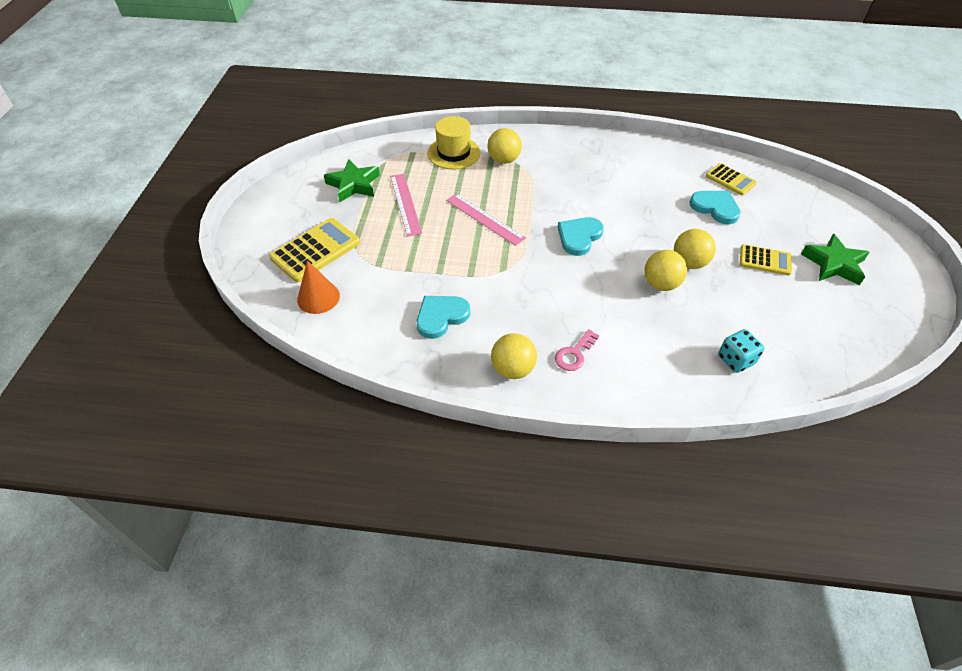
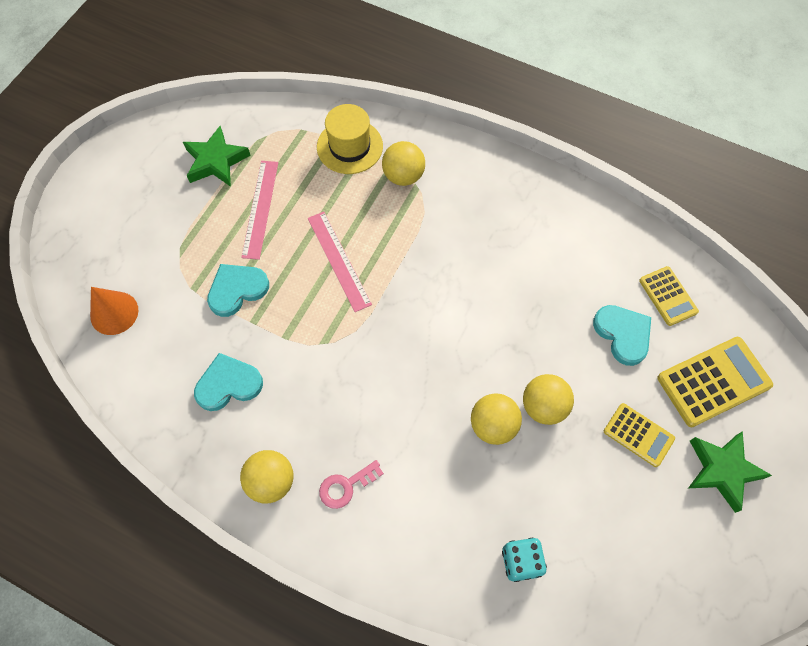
camera: 20 degrees right, 15 degrees up
yellow calculator [269,218,360,282] -> yellow calculator moved to [658,337,773,427]
turquoise heart [558,217,604,256] -> turquoise heart moved to [207,264,269,317]

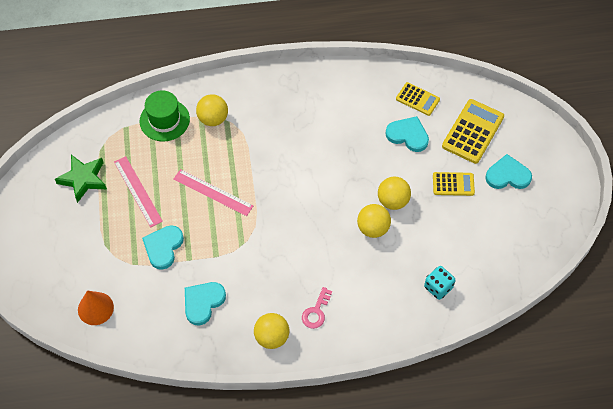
camera: 35 degrees left, 5 degrees down
yellow hat [317,104,383,174] -> green hat [140,90,190,141]
green star [688,431,772,513] -> turquoise heart [485,154,532,189]

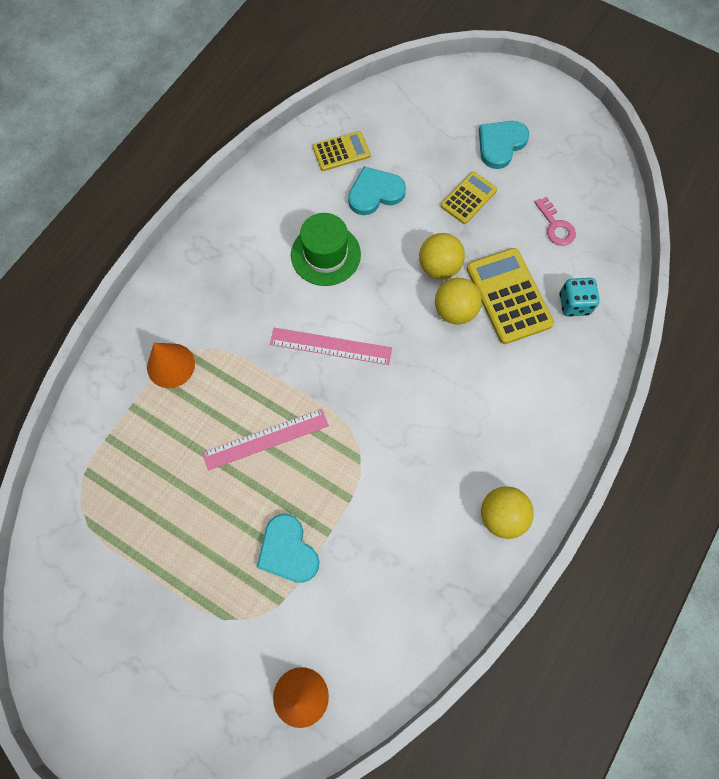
camera: 50 degrees left, 10 degrees up
green star [55,155,107,203] -> none
pink ruler [114,156,163,227] -> pink ruler moved to [270,328,392,365]
green hat [140,90,190,141] -> green hat moved to [291,213,361,286]
turquoise heart [185,282,226,326] -> none
yellow ball [196,94,228,126] -> orange cone [147,343,195,388]
pink key [302,287,332,329] -> pink key moved to [534,197,576,245]
yellow calculator [442,99,504,164] -> yellow calculator moved to [467,248,554,344]

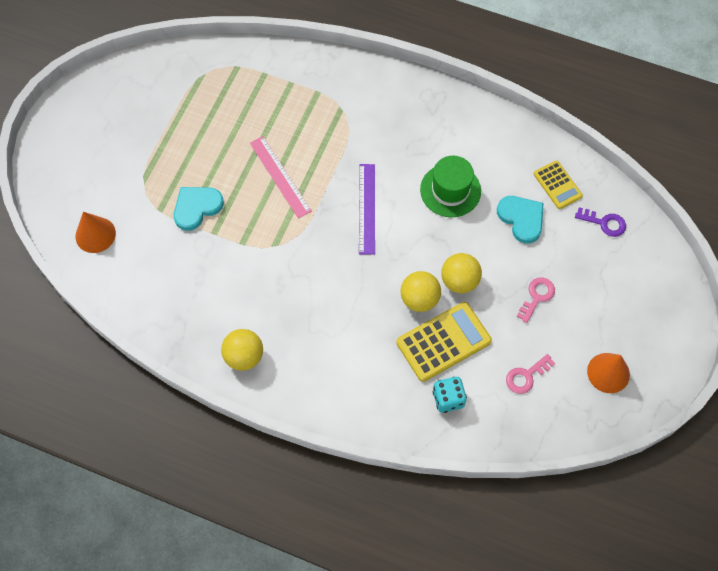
camera: 80 degrees right, 5 degrees down
orange cone [147,343,195,388] -> orange cone moved to [587,353,630,393]
pink ruler [270,328,392,365] -> purple ruler [359,164,375,255]
yellow calculator [441,171,497,224] -> pink key [516,278,555,323]
turquoise heart [479,121,529,169] -> none
none -> purple key [575,207,626,237]

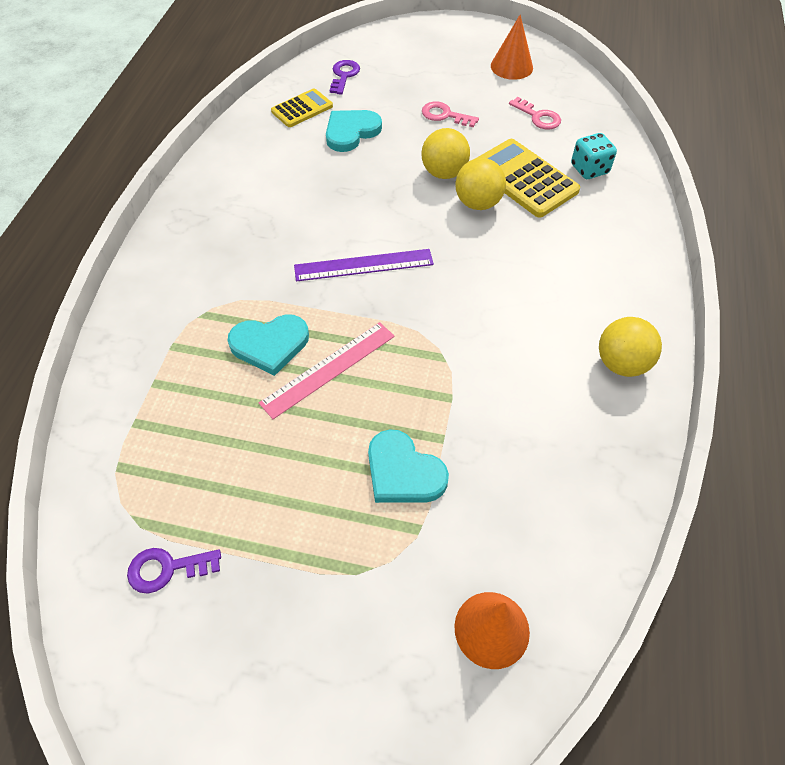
camera: 100 degrees left, 10 degrees down
green hat [420,156,481,217] -> none
none -> purple key [127,548,221,594]
none -> turquoise heart [227,315,309,376]

